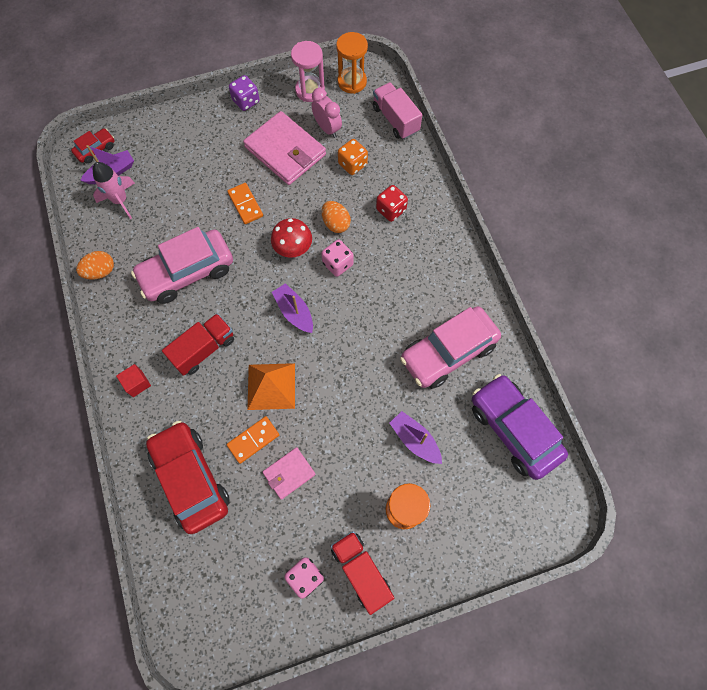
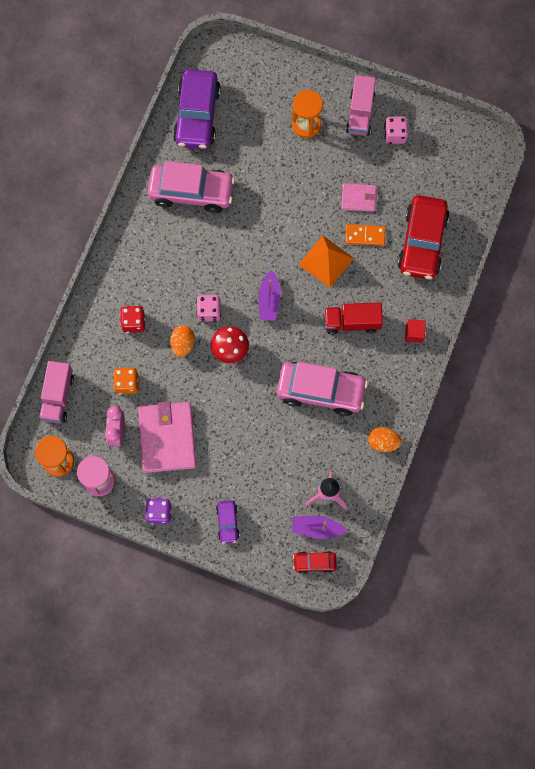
camera: 140 degrees left, 5 degrees up
orange domino [227,183,263,224] -> none
red truck [331,531,394,615] -> pink truck [346,75,376,136]
purple boat [390,411,442,464] -> none
none -> purple car [216,500,240,544]

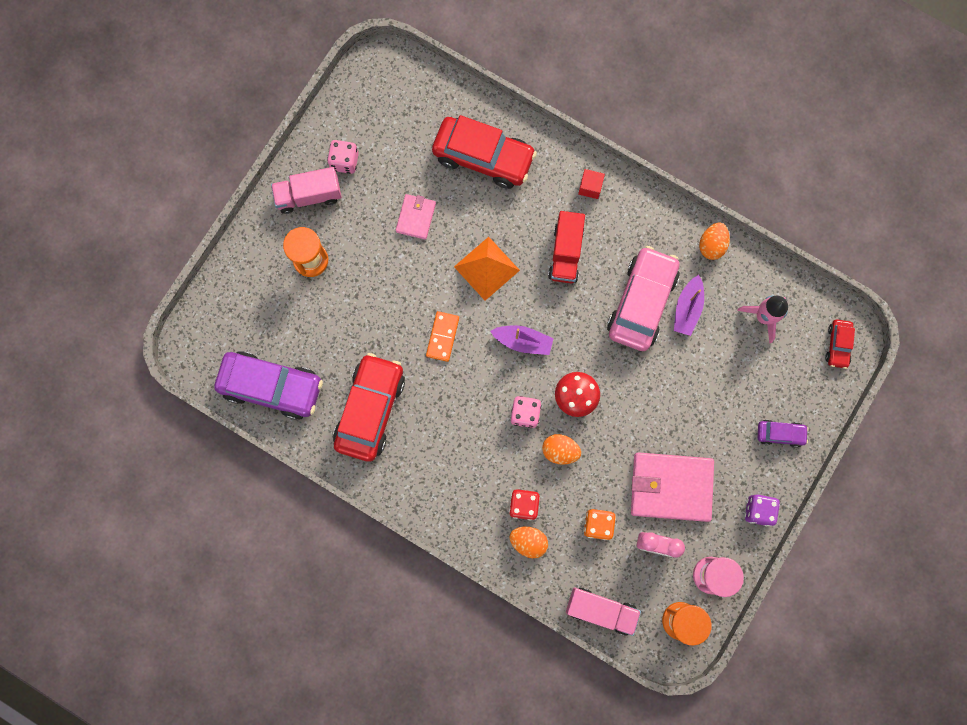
camera: 80 degrees left, 5 degrees up
pink car [148,161,235,213] -> red car [333,353,405,462]
purple boat [291,516,347,539] -> purple boat moved to [674,275,704,336]
orange domino [345,224,386,246] -> orange domino moved to [426,311,459,362]
pink truck [346,75,376,136] -> pink truck turned 150 degrees clockwise [271,167,342,214]
none -> orange egg [510,527,548,558]

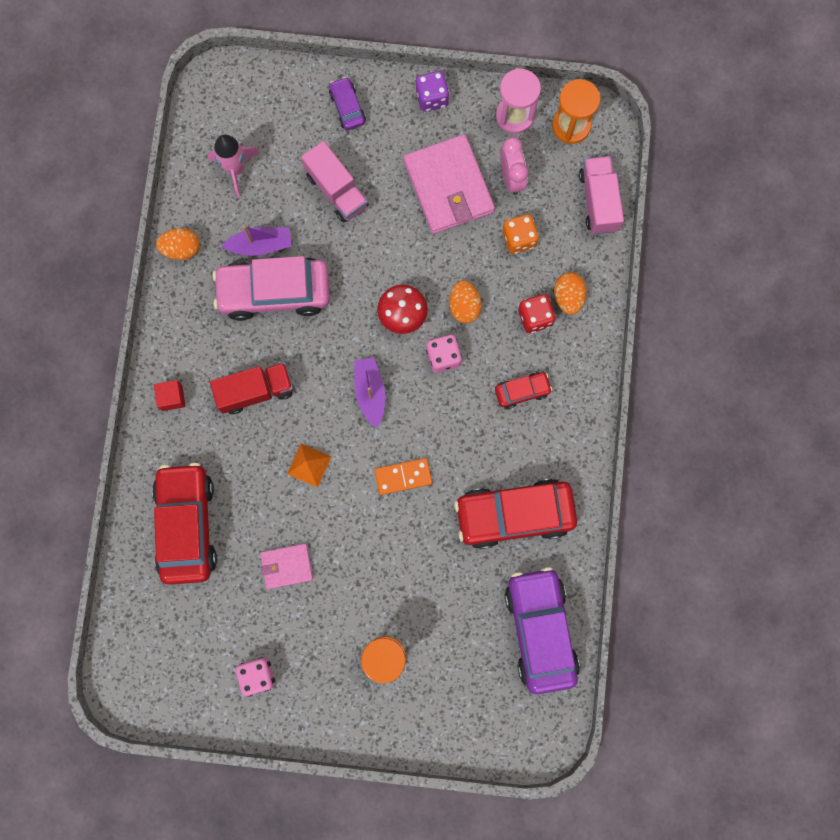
camera: 115 degrees left, 0 degrees up
pink truck [271,167,342,214] -> pink truck moved to [301,141,369,223]
orange pyramid [454,237,520,301] -> orange pyramid [287,444,332,487], size x0.63
red car [825,319,855,369] -> red car moved to [495,372,552,409]

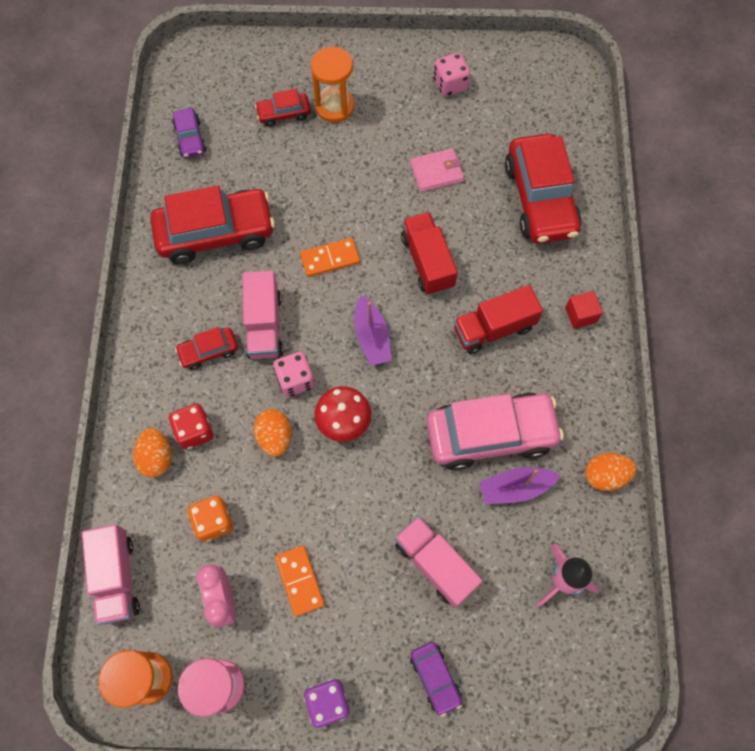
camera: 175 degrees right, 10 degrees down
orange pyramid [287,444,332,487] -> red truck [401,212,458,295]
pink wallet [404,134,495,234] -> orange domino [275,545,324,617]
purple car [505,567,580,694] -> purple car [172,108,206,158], size x0.48
none -> pink truck [242,271,283,359]
none -> red car [255,89,311,127]

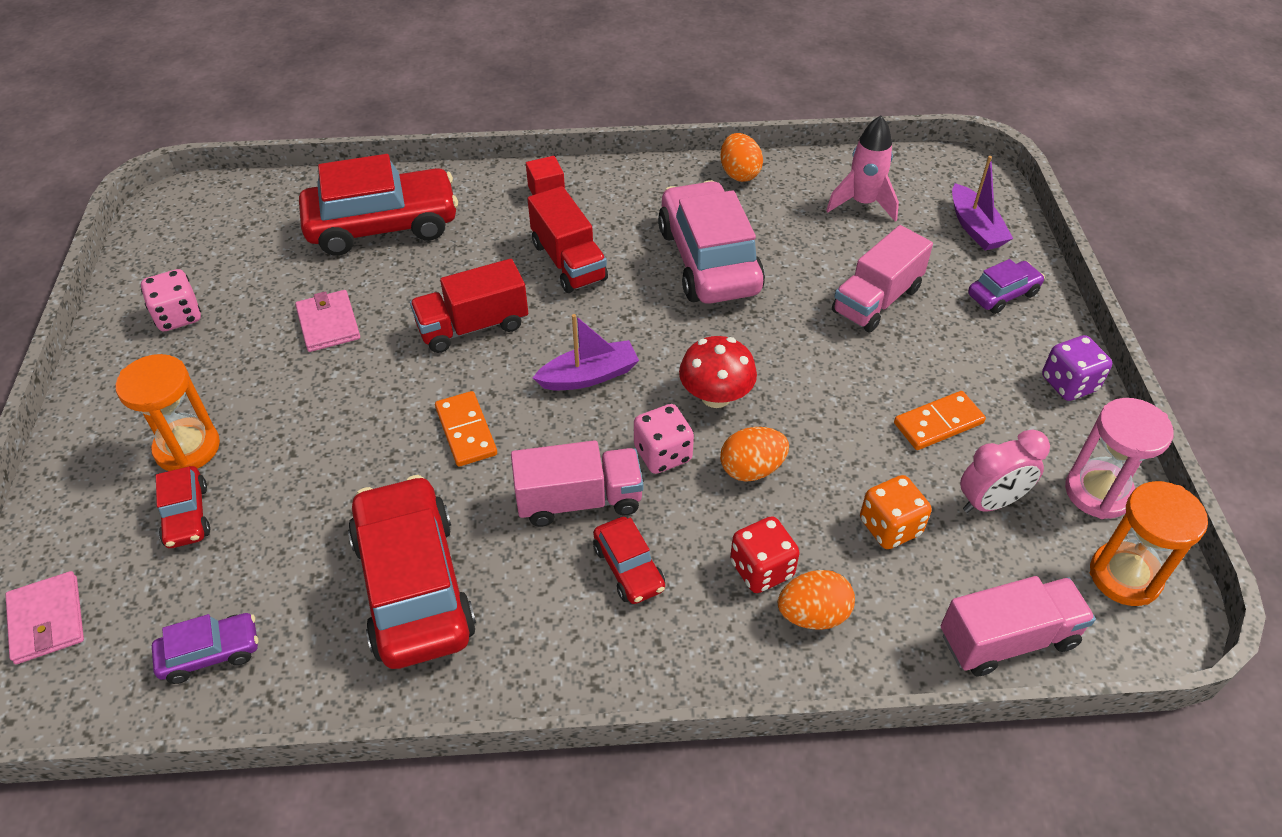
camera: 95 degrees left, 20 degrees down
purple boat [479,467,561,504] -> purple boat moved to [952,156,1013,251]
none -> pink wallet [5,571,84,664]

